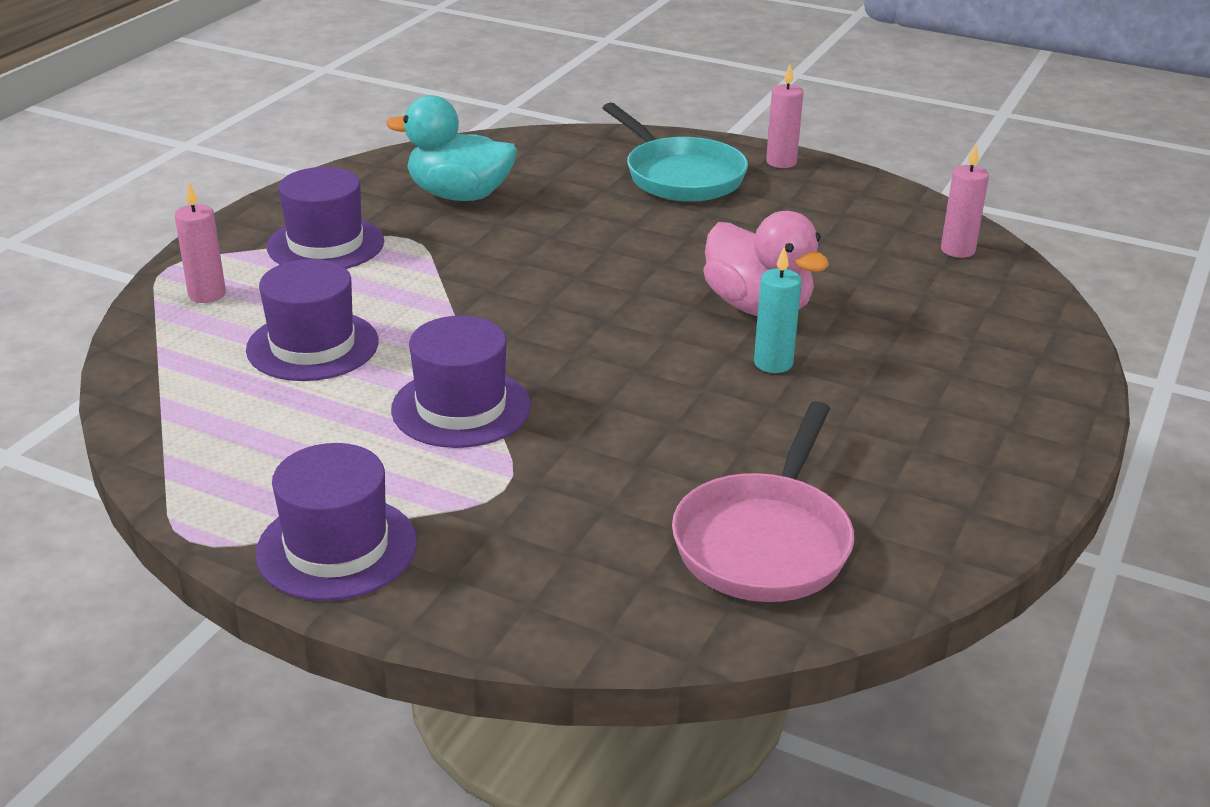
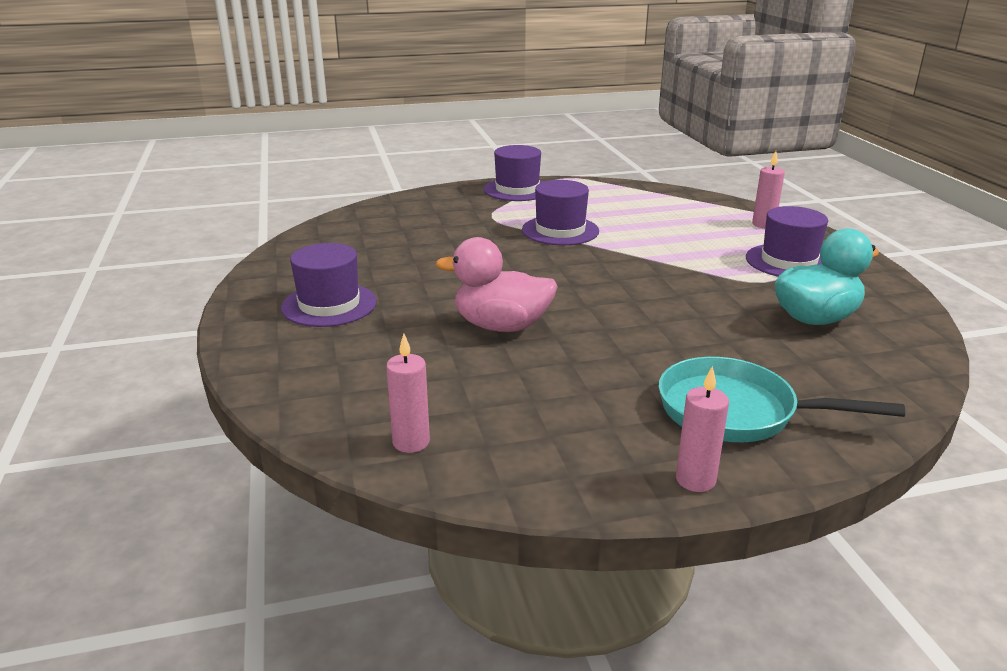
camera: 140 degrees right, 5 degrees down
purple hat [246,259,379,381] -> purple hat moved to [281,243,377,327]
pink pan [672,401,854,602] -> none
turquoise candle [754,246,802,373] -> none

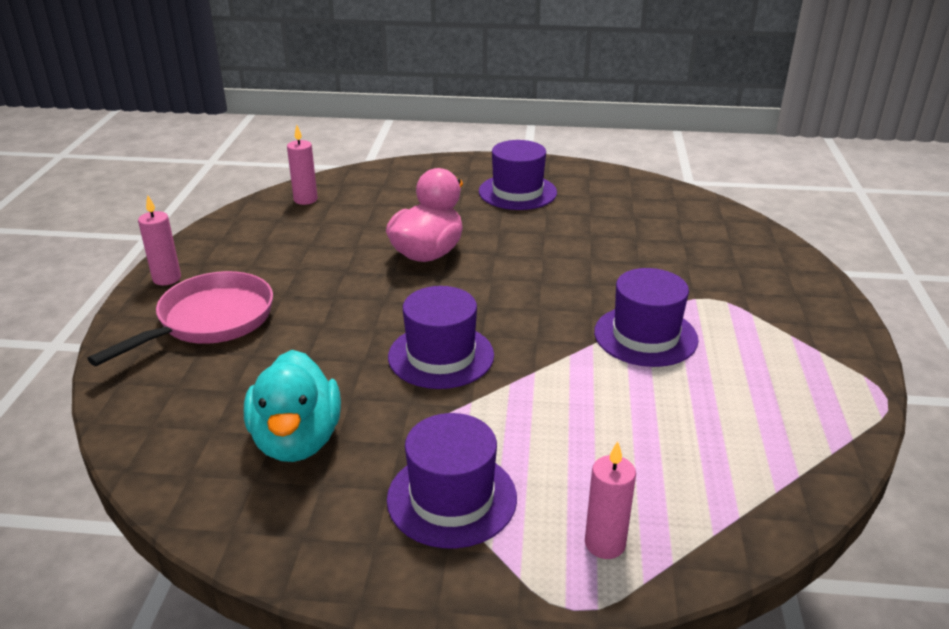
camera: 110 degrees right, 5 degrees up
purple hat [484,145,543,201] -> purple hat moved to [388,286,494,389]
turquoise pan [659,357,905,442] -> pink pan [87,271,273,366]

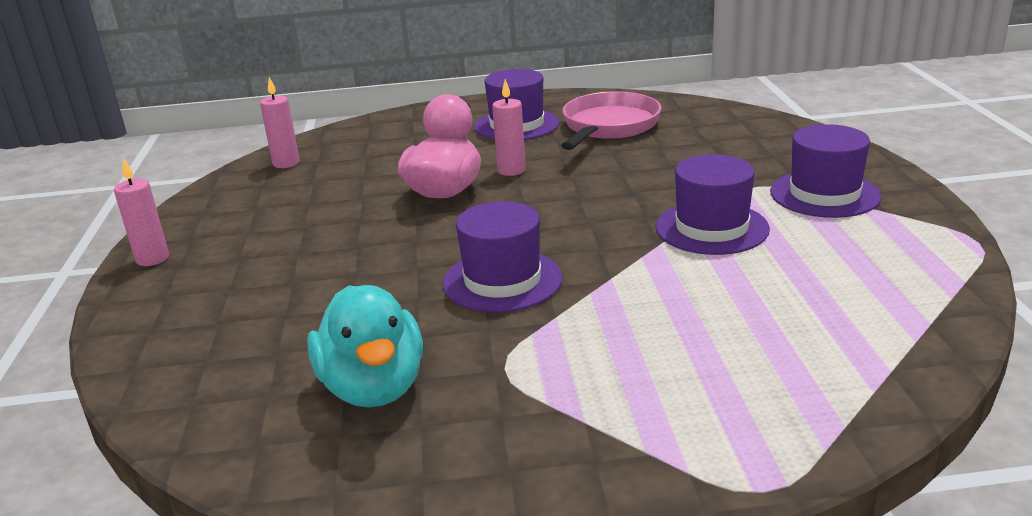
camera: 10 degrees left, 5 degrees down
pink pan [87,271,273,366] -> pink pan moved to [561,91,661,150]
purple hat [387,413,517,549] -> purple hat moved to [770,124,882,218]
pink candle [585,441,636,559] -> pink candle moved to [492,79,526,176]

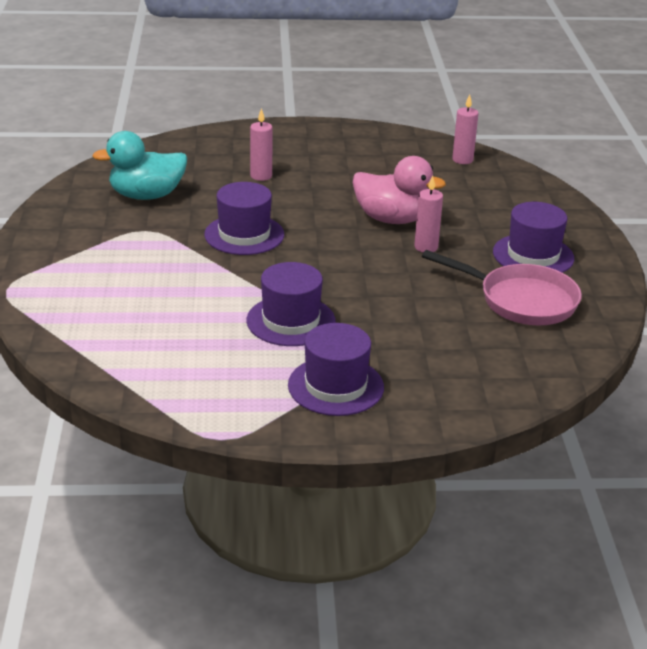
camera: 90 degrees right, 5 degrees up
pink candle [114,158,169,266] -> pink candle moved to [250,108,273,181]

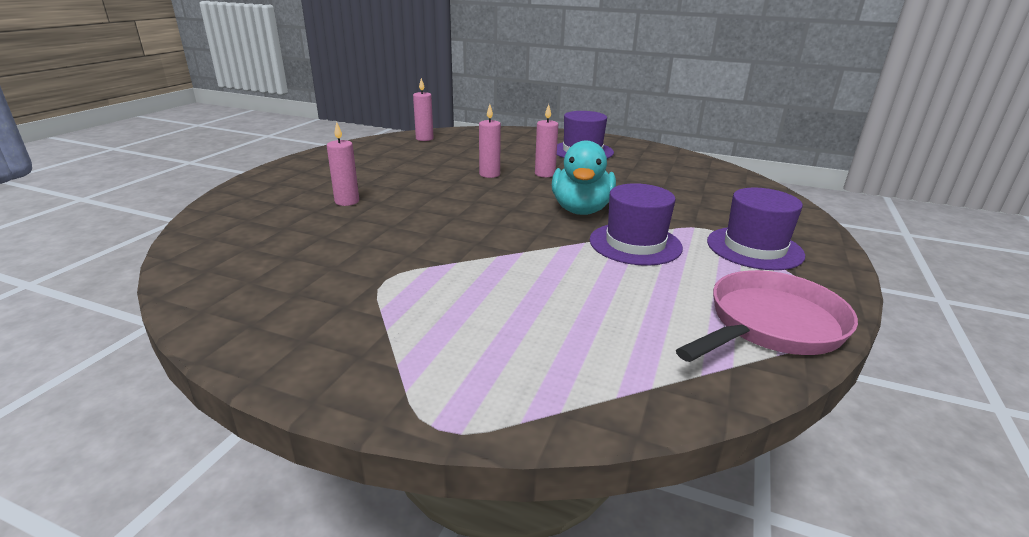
camera: 65 degrees left, 5 degrees down
turquoise duck [92,131,187,200] -> turquoise duck moved to [552,141,616,215]
purple hat [204,182,284,255] -> none
pink duck [353,156,446,224] -> pink candle [479,104,501,178]
pink pan [422,250,582,325] -> pink pan moved to [676,270,858,362]

